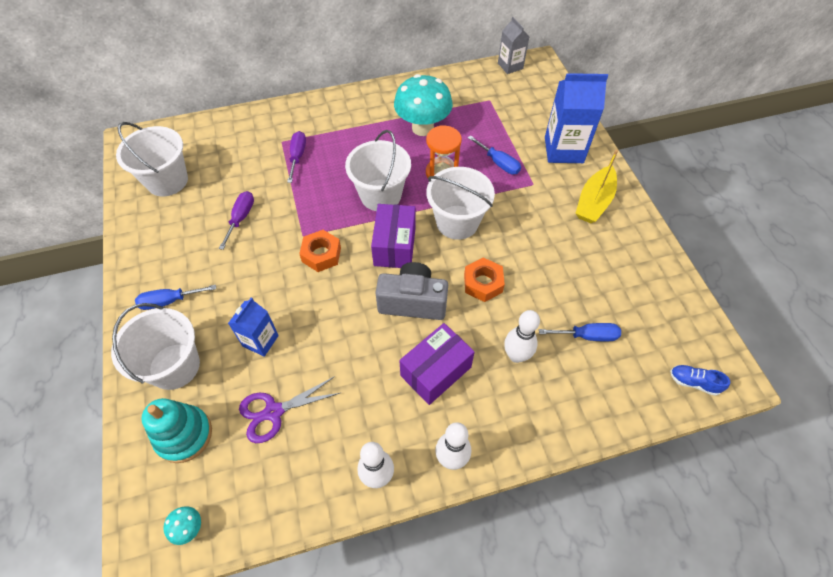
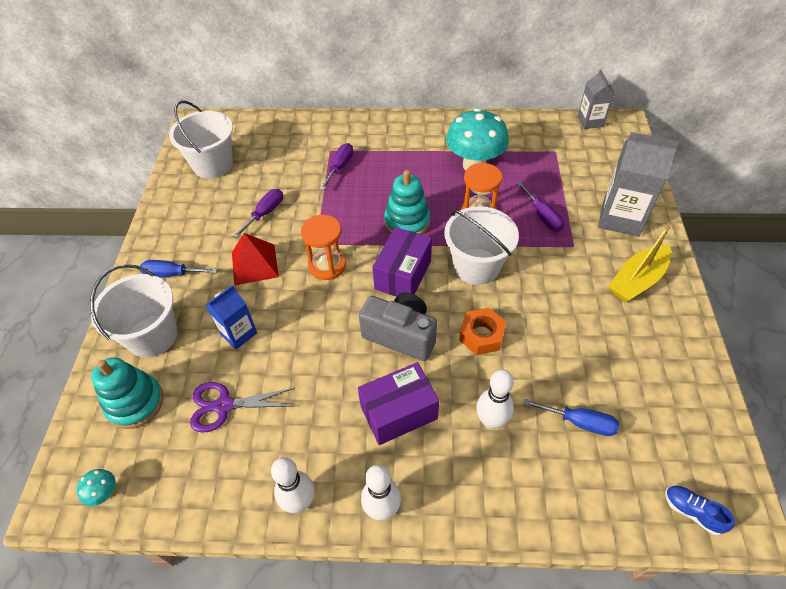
camera: 20 degrees right, 5 degrees down
orange nut [299,230,341,272] -> orange hourglass [301,215,346,280]
white bucket [345,130,411,211] -> turquoise stacking toy [384,170,430,235]
blue screwdriver [468,135,521,174] -> purple screwdriver [517,182,564,232]
blue carton [545,73,608,163] -> grey carton [598,132,679,237]
none -> red pyramid [232,233,279,286]

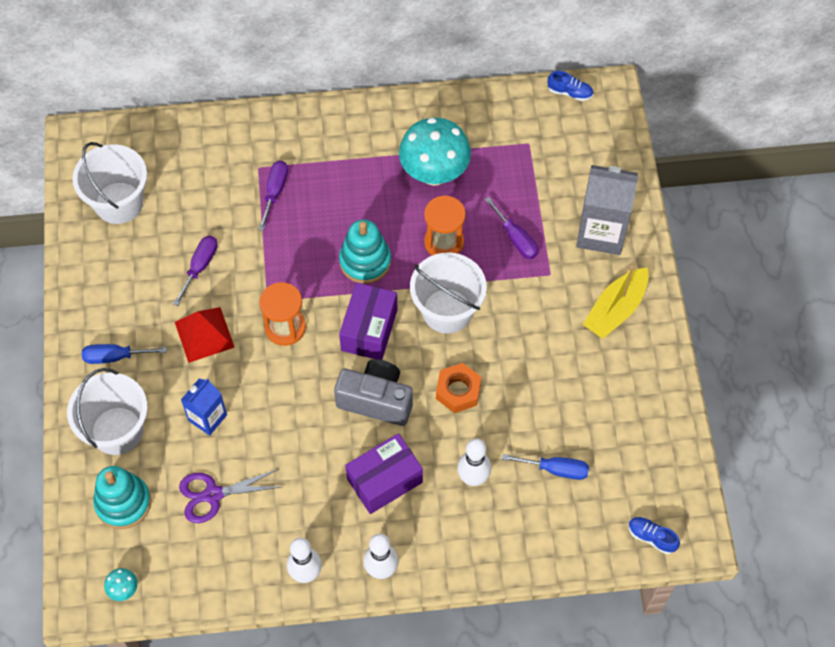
camera: 10 degrees left, 10 degrees up
grey carton [577,69,615,129] -> blue shoe [548,71,593,101]

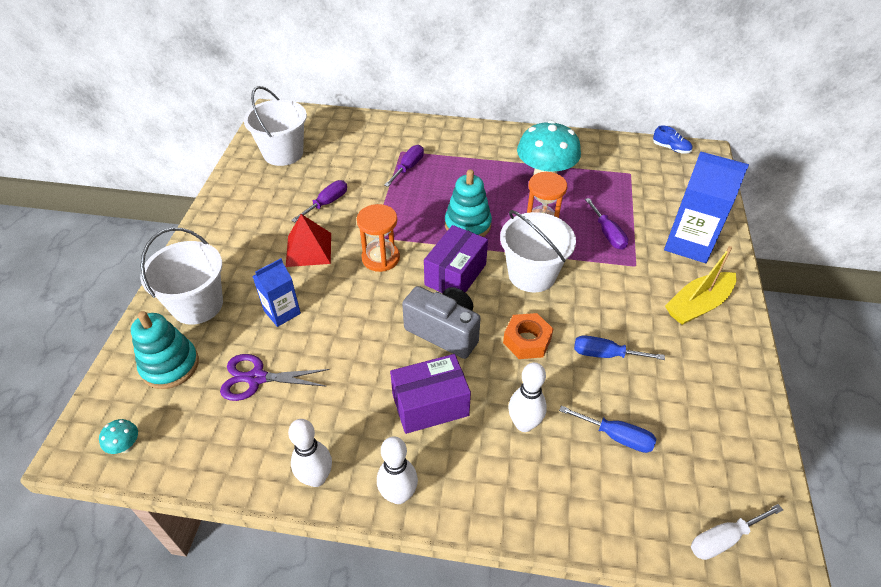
camera: 15 degrees right, 15 degrees down
blue screwdriver [82,344,167,364] -> blue screwdriver moved to [574,335,665,360]
grey carton [576,165,638,255] -> blue carton [664,151,749,263]
blue shoe [628,517,680,554] -> white screwdriver [691,504,783,560]

